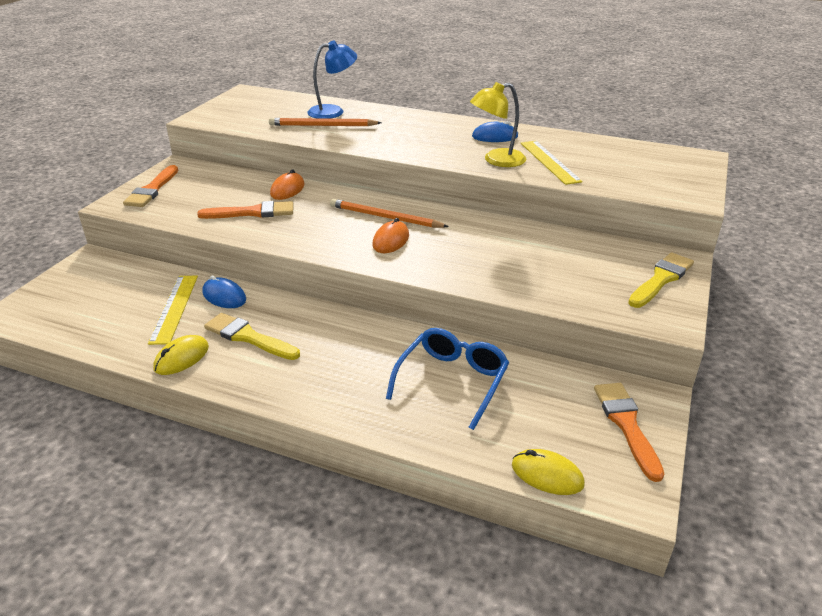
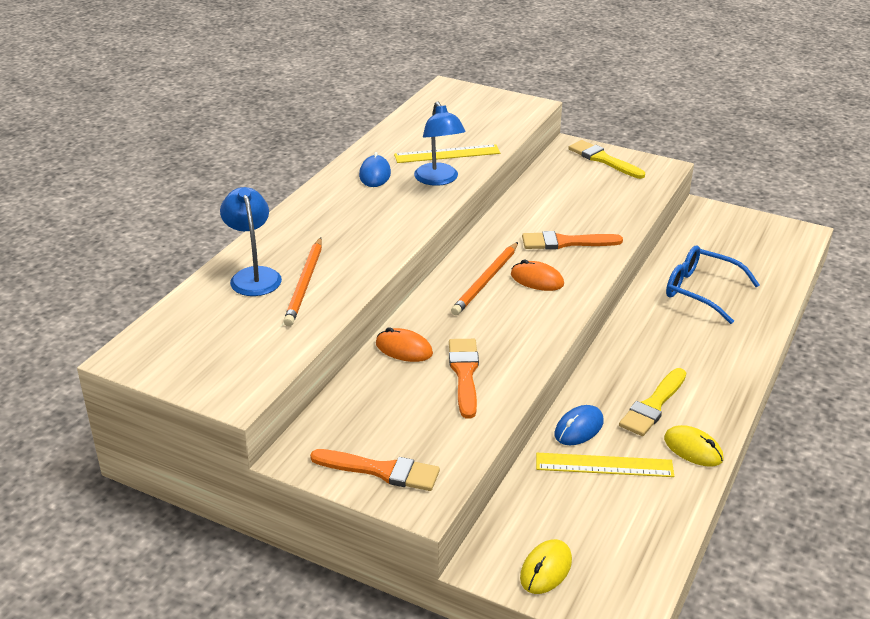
camera: 85 degrees left, 0 degrees up
yellow lamp [470,82,526,167] -> blue lamp [414,101,465,186]
yellow mouse [512,449,585,495] -> yellow mouse moved to [520,539,572,594]
orange brush [594,383,664,482] -> orange brush moved to [522,231,623,250]

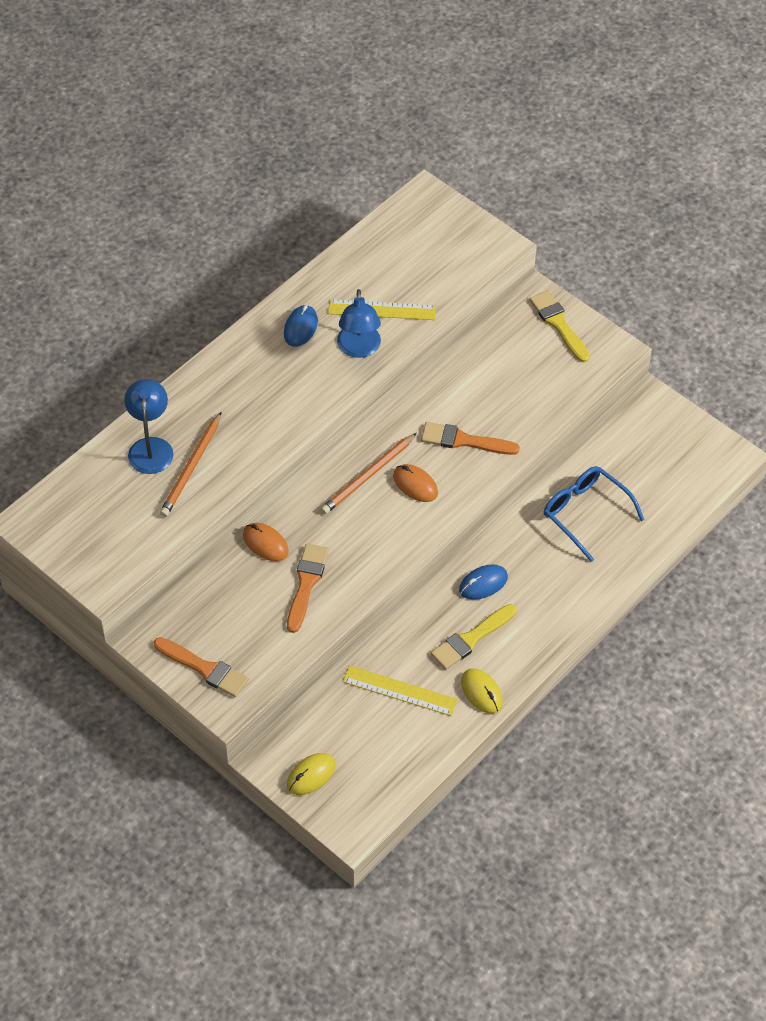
camera: 15 degrees right, 20 degrees up
blue mouse [555,405,604,445] -> blue mouse moved to [459,564,508,600]

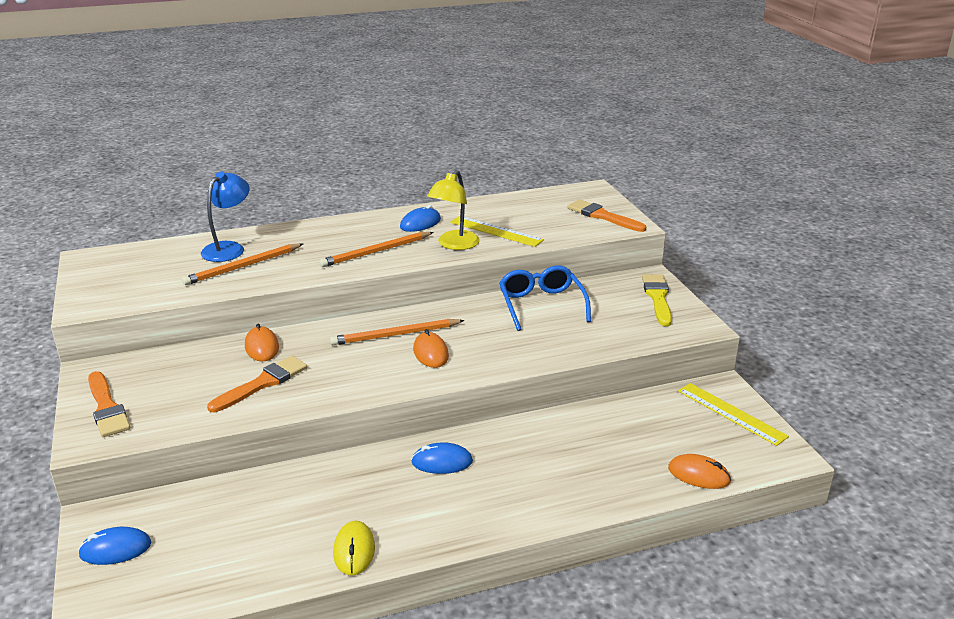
camera: 30 degrees right, 25 degrees down
yellow mouse [287,753,336,795] -> blue mouse [78,527,151,565]
blue lamp [337,289,381,358] -> yellow lamp [427,170,480,250]
yellow ruler [343,665,458,716] -> yellow ruler moved to [678,383,789,446]
orange brush [421,422,520,455] -> orange brush moved to [567,199,646,232]
yellow brush [431,604,517,670] -> none
blue glasses [544,466,645,562] -> blue glasses moved to [499,266,591,331]
none -> orange pencil [319,232,434,267]
none -> orange mouse [668,454,731,489]

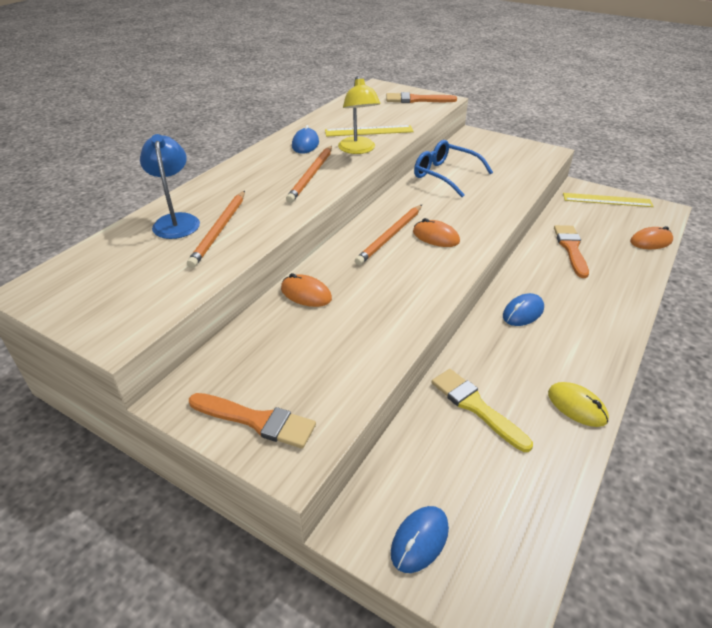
camera: 40 degrees left, 10 degrees up
orange brush [207,356,307,412] -> orange brush moved to [554,225,589,278]
yellow brush [642,274,672,326] -> yellow brush moved to [432,369,533,452]

